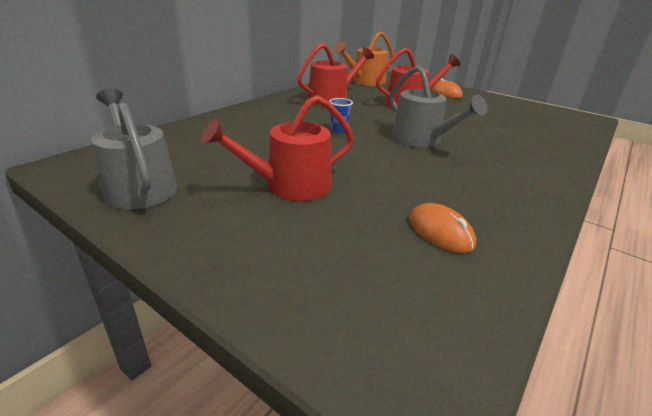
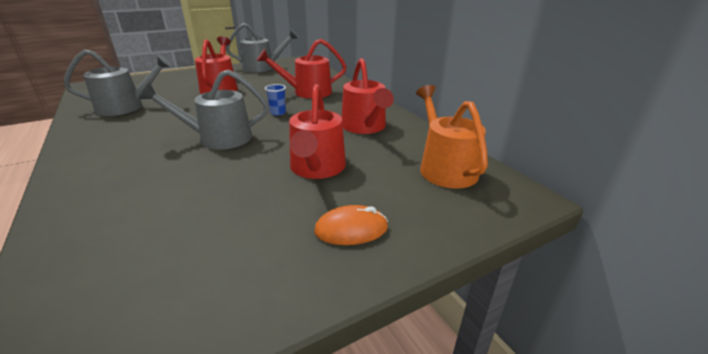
camera: 115 degrees right, 0 degrees up
orange mouse [409,203,476,253] -> grey watering can [63,49,172,116]
none -> red watering can [257,39,347,99]

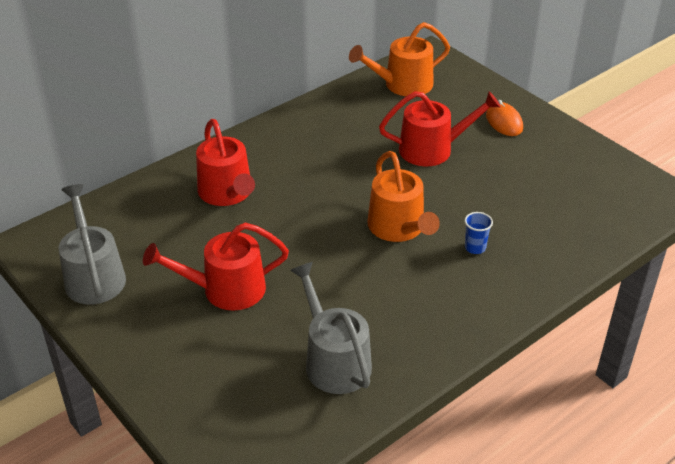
camera: 100 degrees left, 10 degrees up
grey watering can [139,70,269,150] -> orange watering can [368,151,440,242]
blue cup [265,84,286,116] -> blue cup moved to [465,212,493,254]
red watering can [341,58,394,134] -> none

